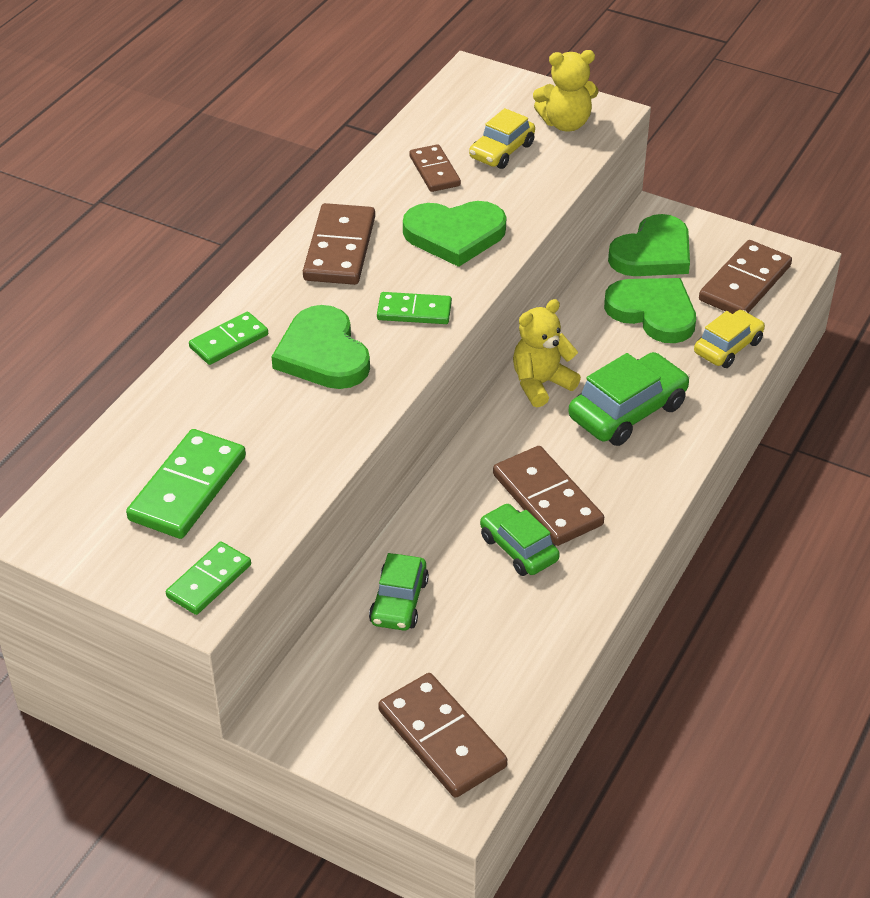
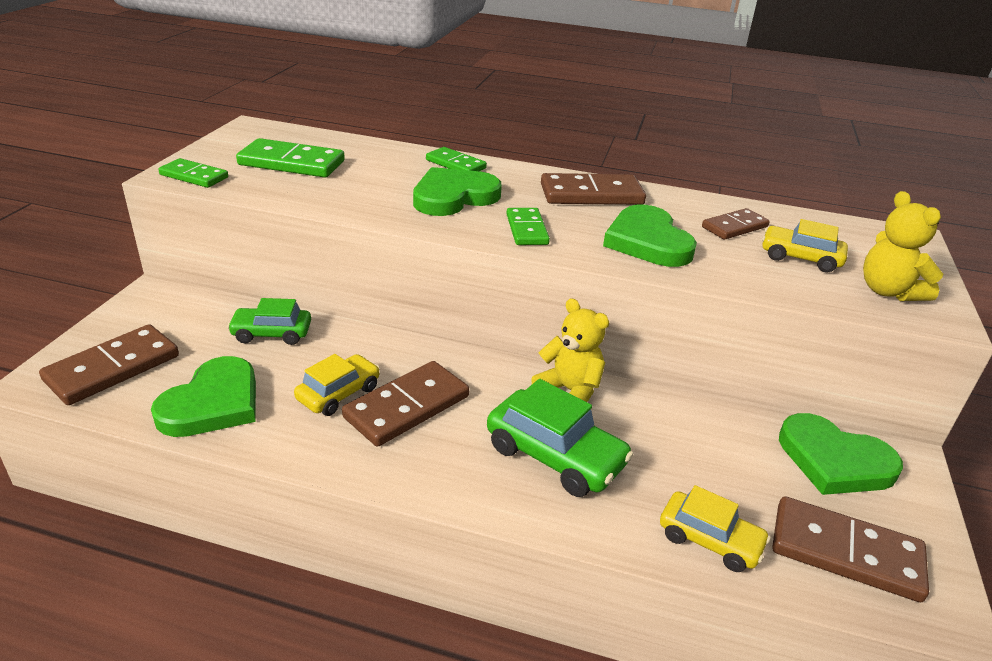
camera: 75 degrees right, 10 degrees down
green car [480,503,560,576] -> yellow car [294,354,380,416]
green heart [604,278,696,343] -> green heart moved to [151,356,256,437]

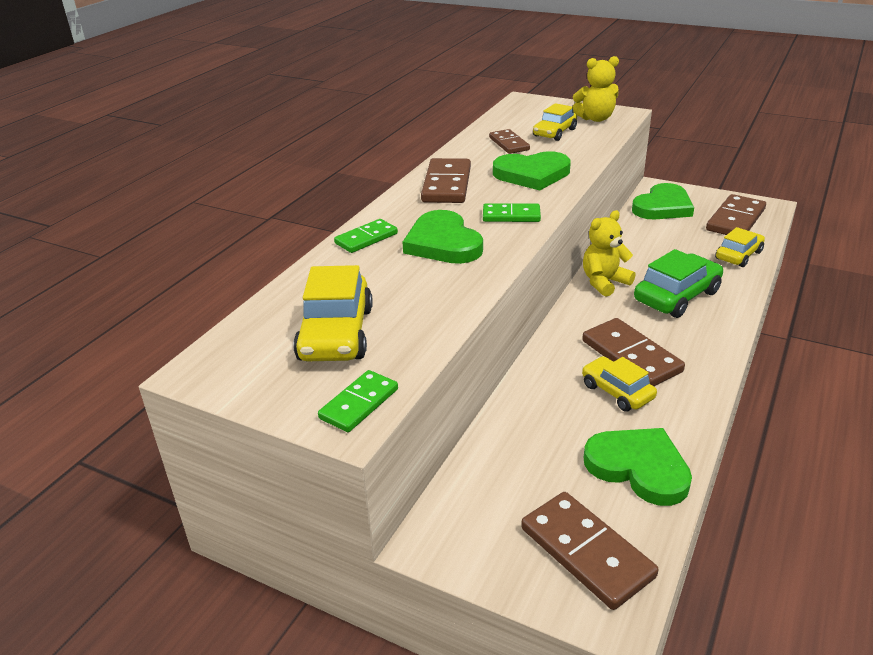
camera: 75 degrees left, 0 degrees up
green car [227,298,311,345] -> none
green domino [236,138,345,178] -> yellow car [293,265,373,361]

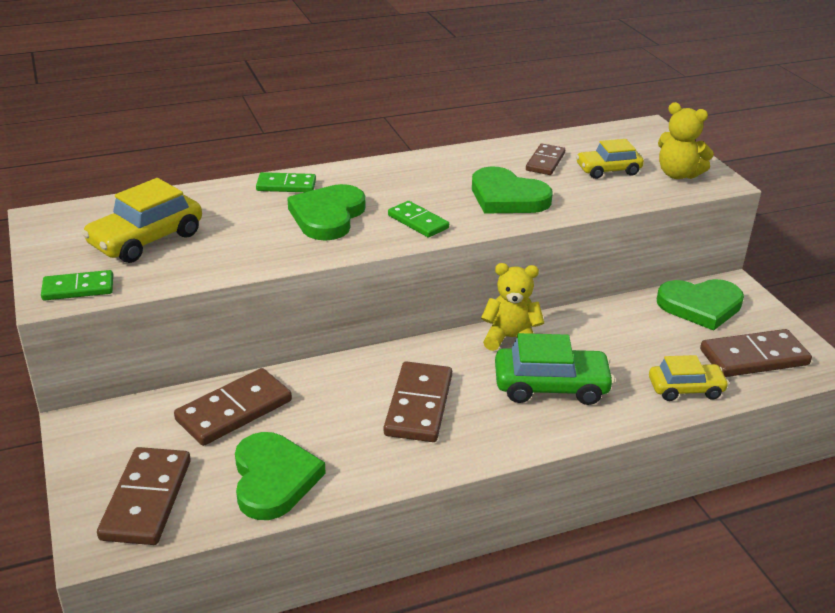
camera: 40 degrees right, 0 degrees up
brown domino [421,158,471,203] -> brown domino moved to [174,368,292,446]
yellow car [582,356,657,411] -> none

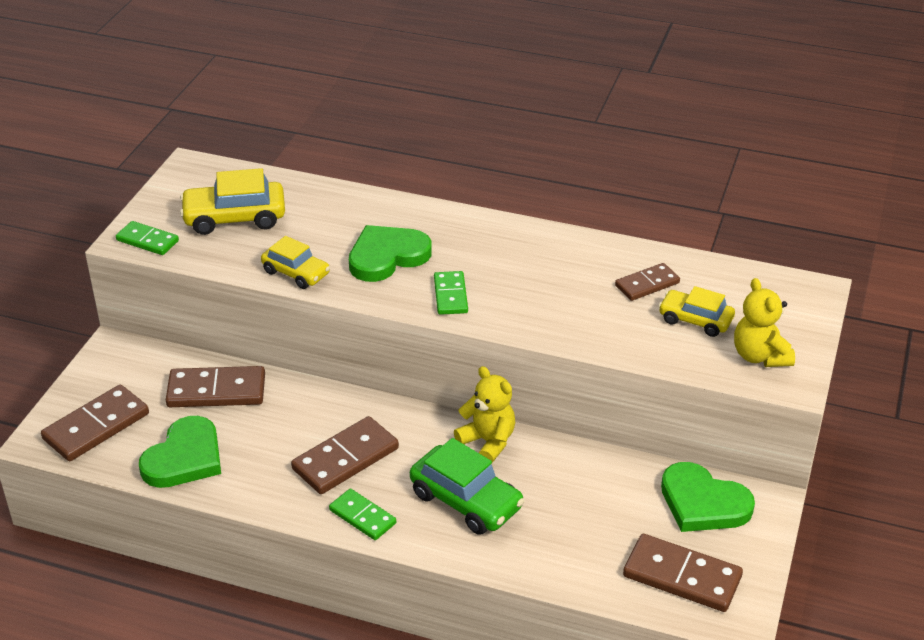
camera: 40 degrees right, 5 degrees up
green domino [256,172,316,192] -> green domino moved to [329,489,396,540]
green heart [472,166,553,214] -> none
yellow car [649,355,729,401] -> yellow car moved to [261,236,330,289]

